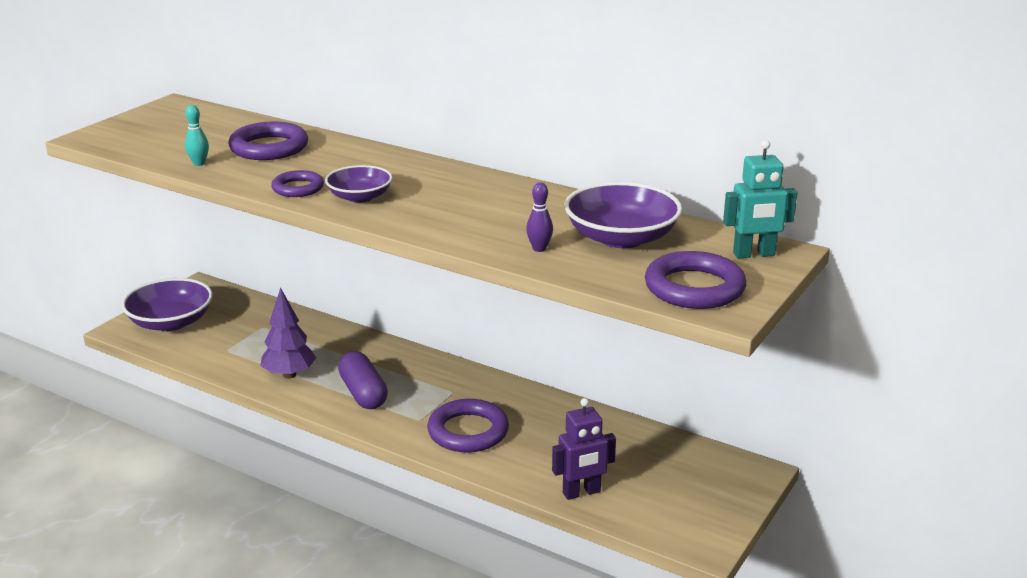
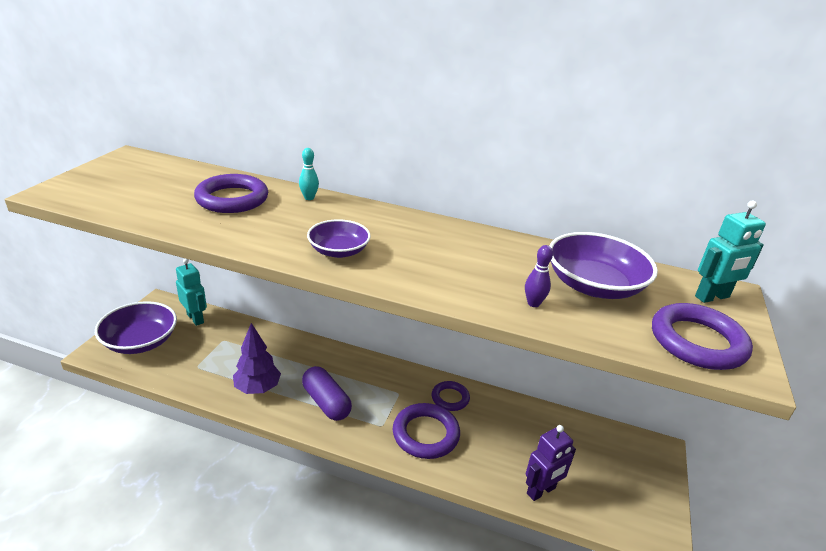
camera: 15 degrees left, 5 degrees up
turquoise bowling pin [185,105,209,166] -> turquoise bowling pin moved to [299,148,319,200]
purple ring [271,170,324,197] -> purple ring moved to [432,381,470,411]
none -> turquoise robot [176,258,207,326]

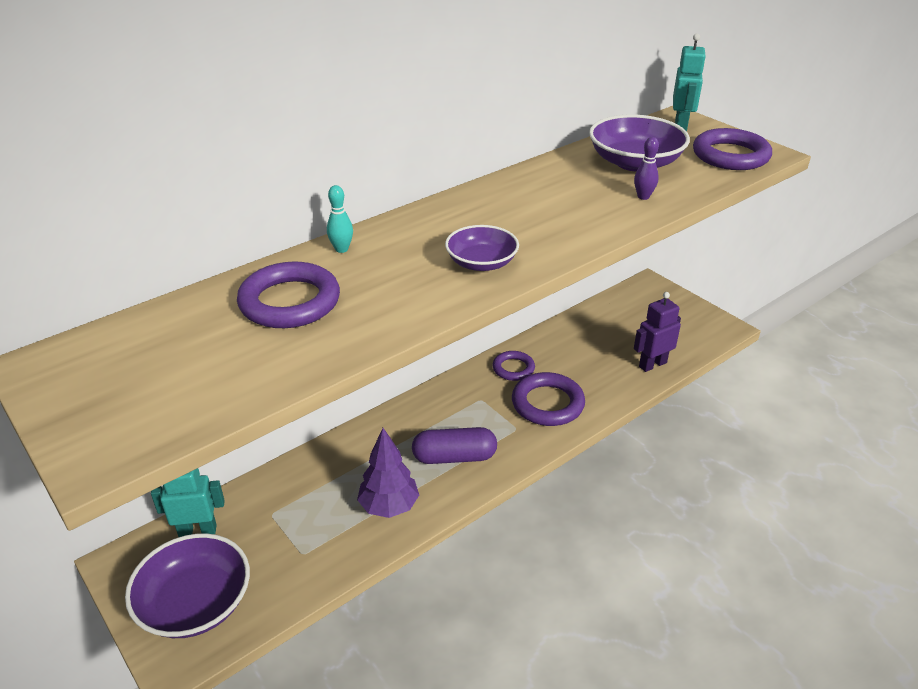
camera: 55 degrees left, 5 degrees up
purple robot [526,425,576,501] -> purple robot turned 120 degrees counterclockwise [634,292,681,372]

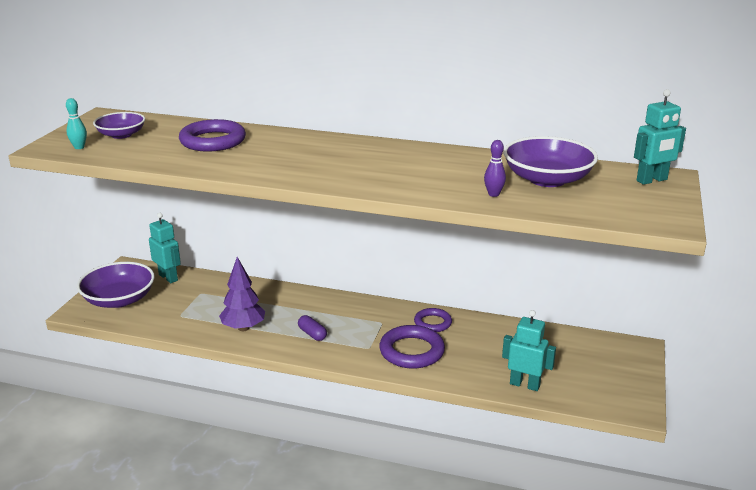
camera: 55 degrees right, 10 degrees down
turquoise bowling pin [327,185,353,253] -> turquoise bowling pin moved to [66,98,87,149]
purple capsule [412,427,497,464] -> purple capsule [298,315,327,341], size x0.57
purple bowl [445,225,519,271] -> purple bowl moved to [93,112,145,139]
purple robot [634,292,681,372] -> turquoise robot [502,310,556,391]
purple ring [693,128,772,170] -> none

